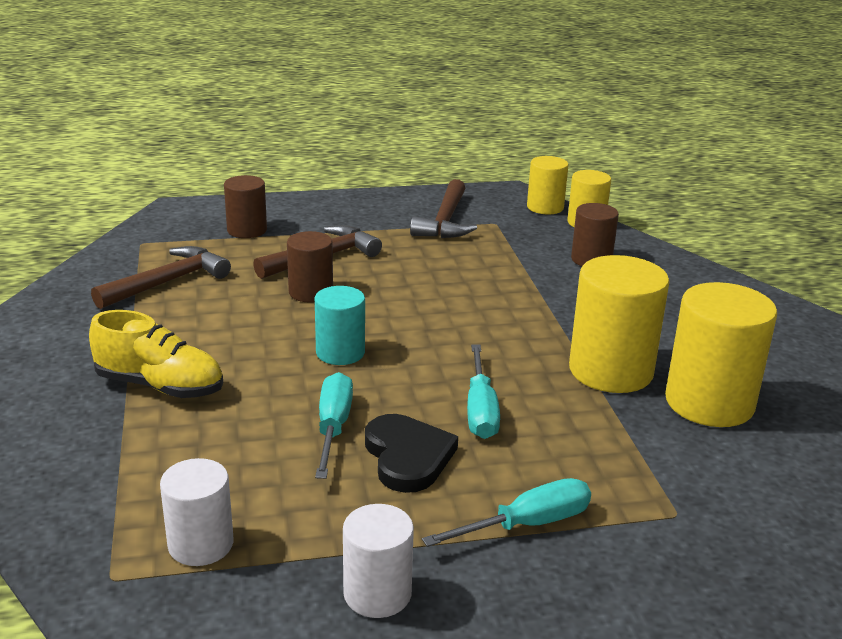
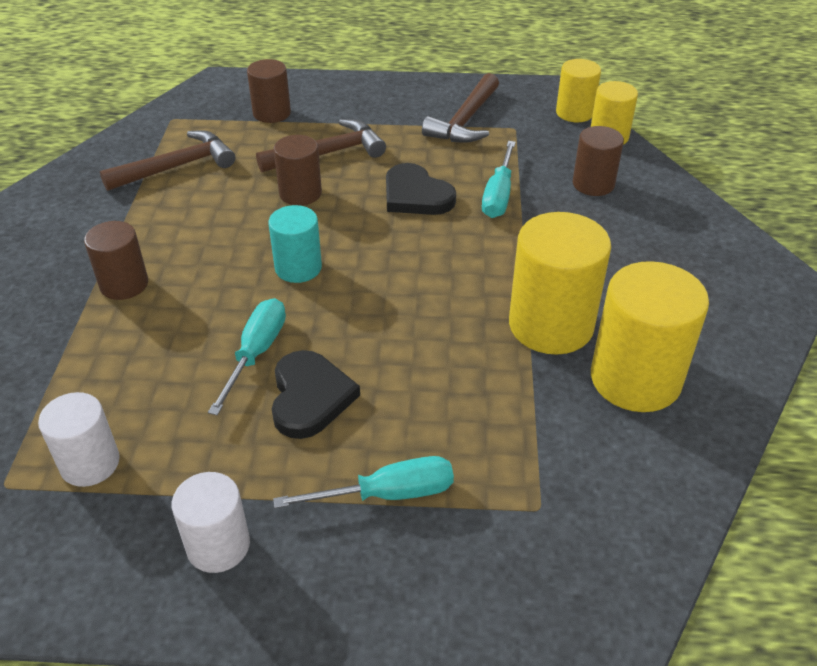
camera: 15 degrees right, 15 degrees up
yellow shoe [89,310,223,398] -> brown cylinder [84,221,148,300]
turquoise screwdriver [467,344,500,439] -> turquoise screwdriver moved to [482,141,516,218]
none -> black heart [386,163,456,215]

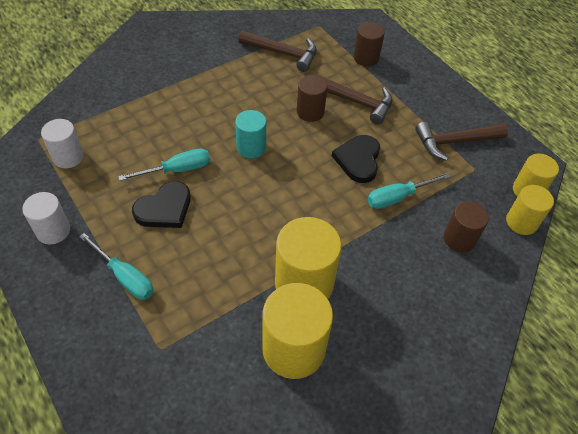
camera: 50 degrees right, 10 degrees up
brown cylinder [84,221,148,300] -> none

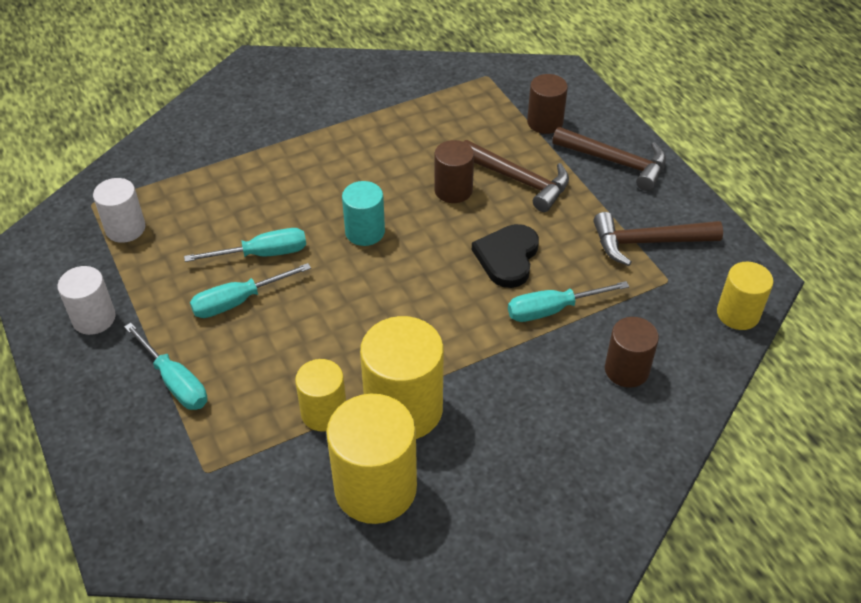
camera: 10 degrees right, 5 degrees down
black heart [132,181,191,228] -> turquoise screwdriver [190,263,311,318]
brown hammer [238,31,317,72] -> brown hammer moved to [552,127,666,191]
yellow cylinder [506,185,554,235] -> yellow cylinder moved to [295,359,346,431]

